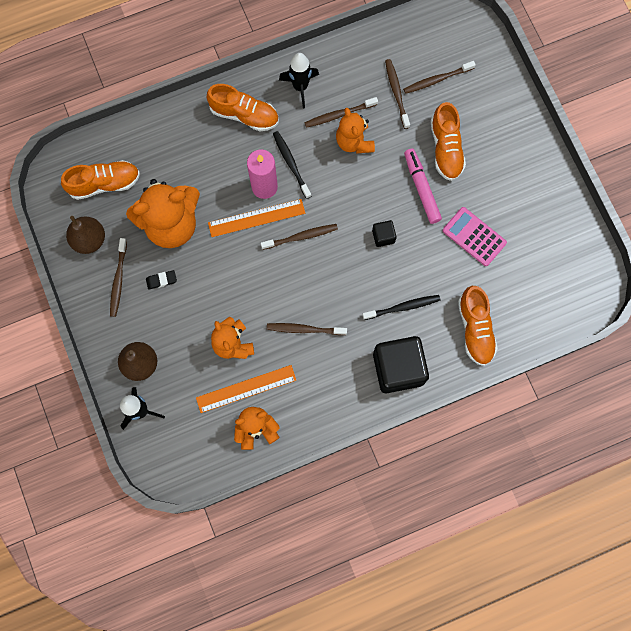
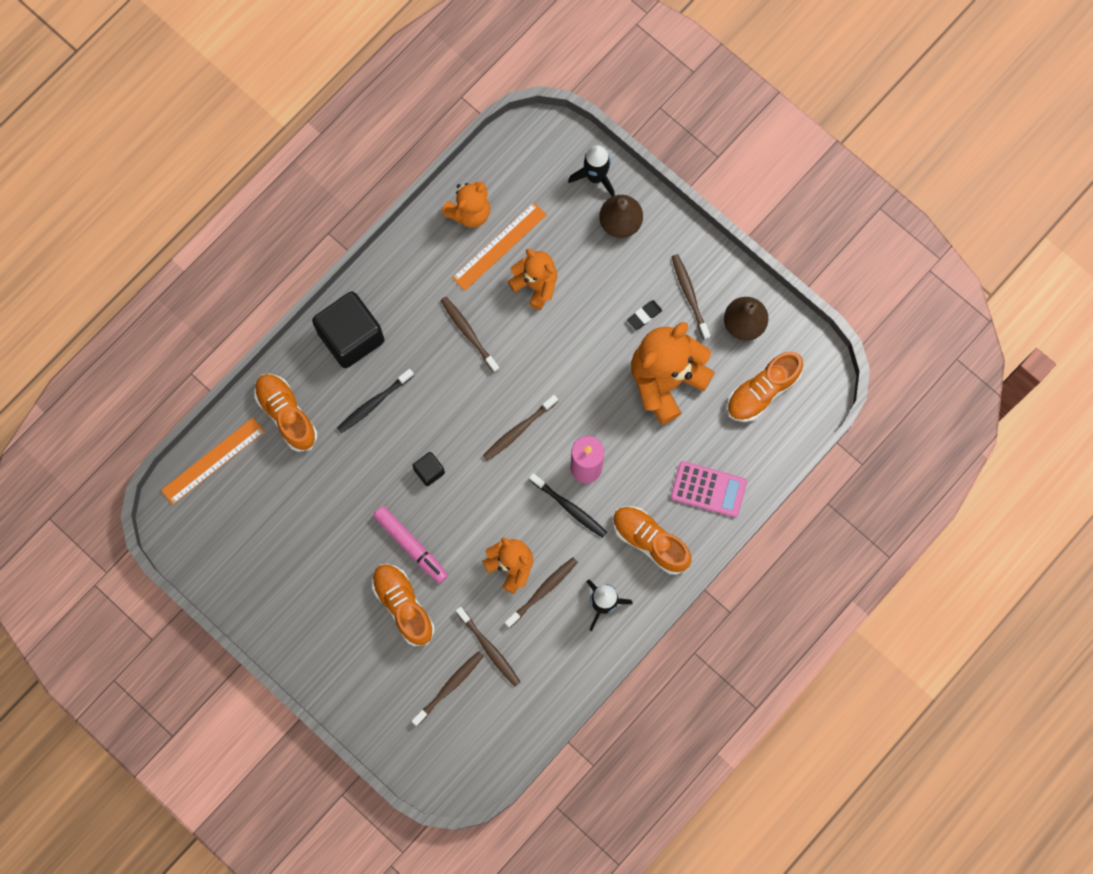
camera: 155 degrees right, 0 degrees up
orange shoe [207,84,279,131] -> orange shoe turned 45 degrees clockwise [613,506,691,575]
orange ruler [208,199,305,237] -> orange ruler moved to [161,418,265,505]
brown toothbrush [267,323,347,335] -> brown toothbrush turned 105 degrees counterclockwise [440,296,499,373]
pink calculator [443,207,507,266] -> pink calculator moved to [671,461,747,517]

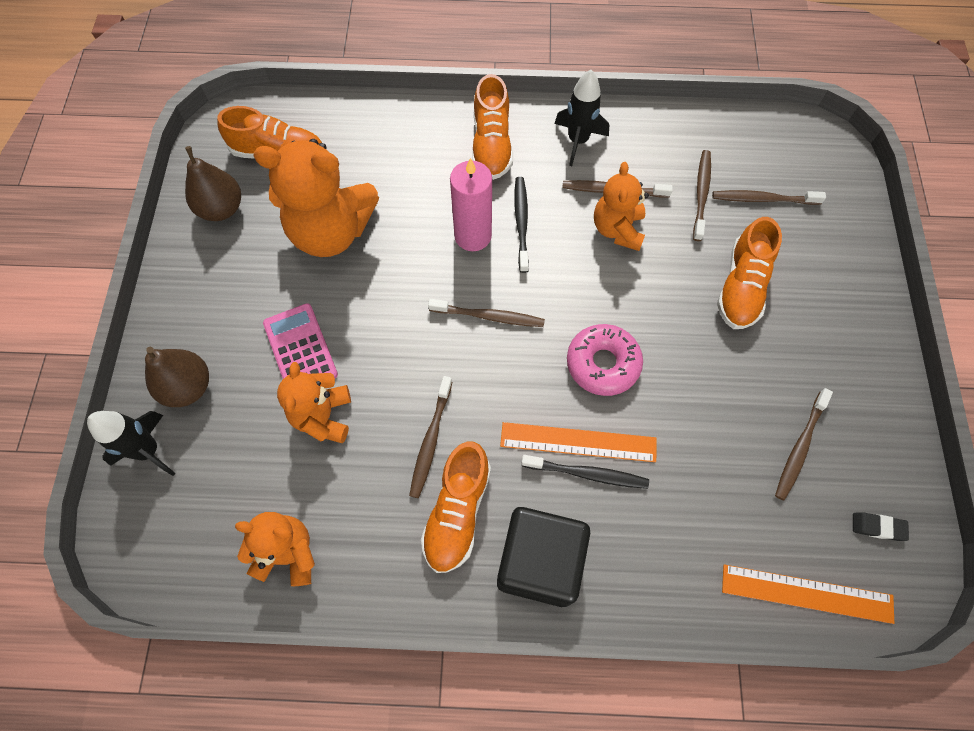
camera: 130 degrees left, 10 degrees down
orange shoe [254,374,317,452] -> orange shoe moved to [421,442,491,573]
pink marker [373,506,448,584] -> none
black cube [412,452,445,486] -> pink donut [567,324,643,396]
orange ruler [452,202,547,290] -> orange ruler moved to [500,422,657,462]
black eraser [627,300,662,330] -> black eraser moved to [853,512,909,541]
pink calculator [671,461,747,517] -> pink calculator moved to [263,303,338,379]
brown toothbrush [672,254,711,340] -> brown toothbrush moved to [775,388,833,500]

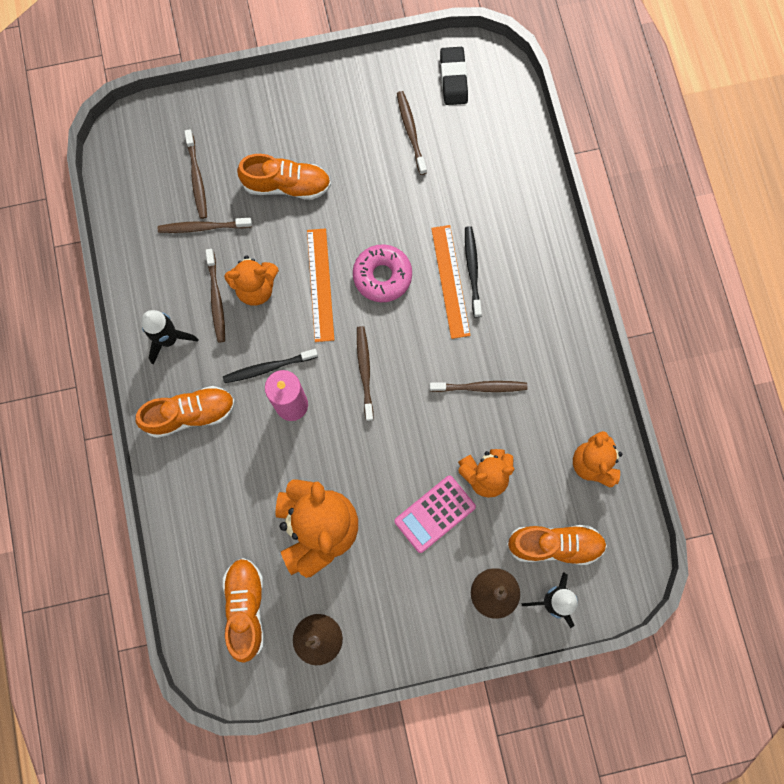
camera: 105 degrees left, 10 degrees up
orange shoe [421,442,491,573] -> orange shoe moved to [507,525,607,565]
black cube [497,507,590,607] -> none
orange ruler [722,564,894,624] -> orange ruler moved to [307,228,334,342]
brown toothbrush [775,388,833,500] -> brown toothbrush turned 120 degrees counterclockwise [397,91,427,175]
black eraser [853,512,909,541] -> black eraser [440,47,468,105], size x1.66

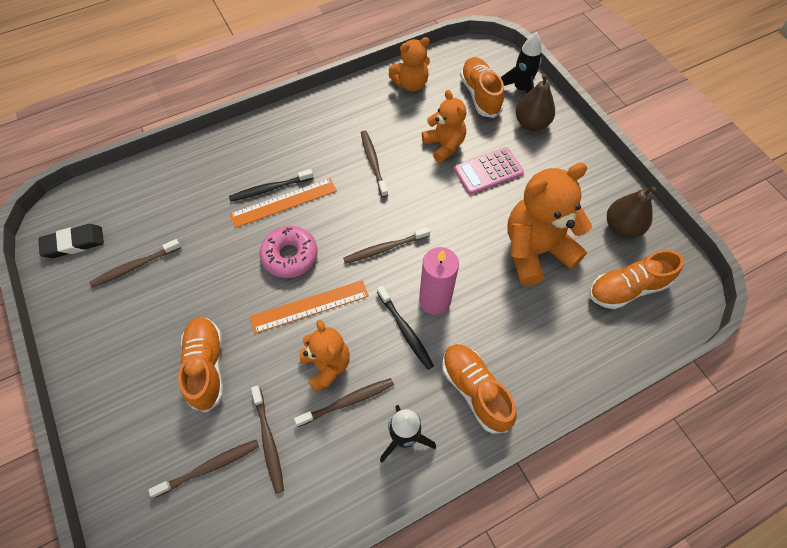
camera: 105 degrees left, 15 degrees down
pink calculator [394,476,476,553] -> pink calculator turned 120 degrees clockwise [454,147,524,195]

